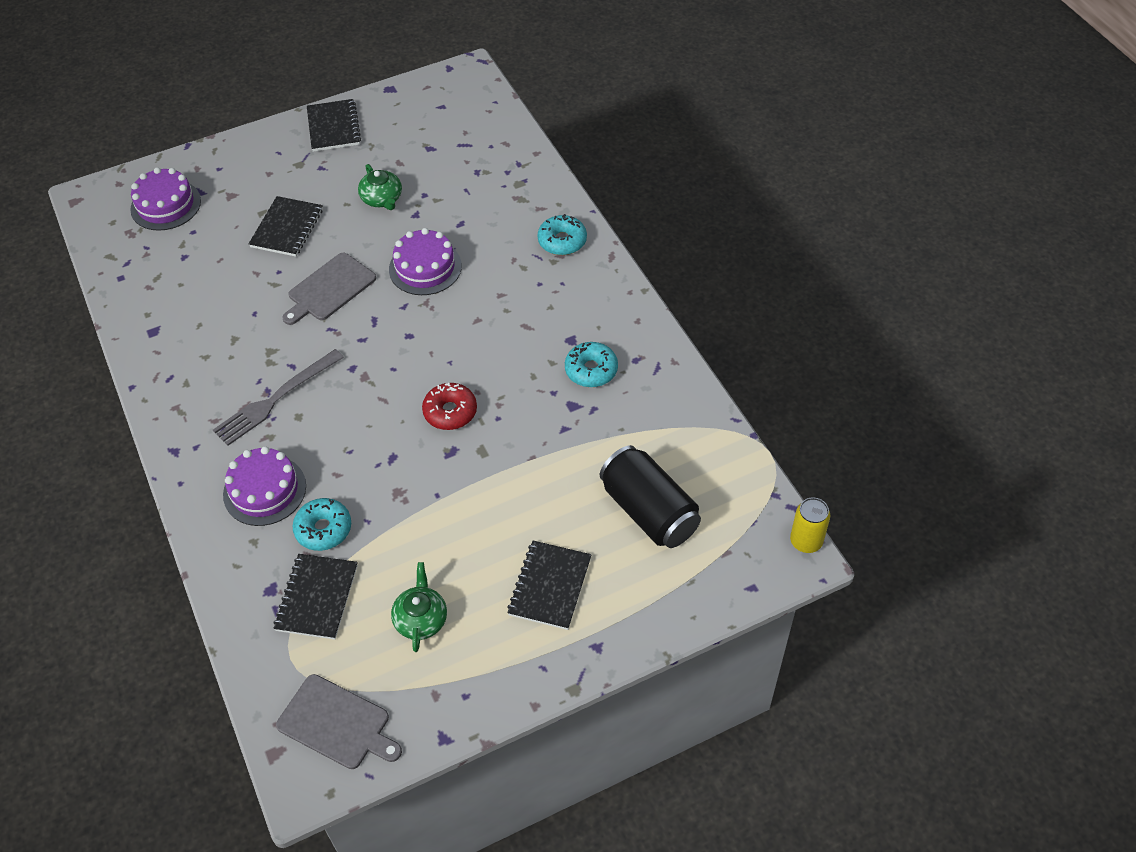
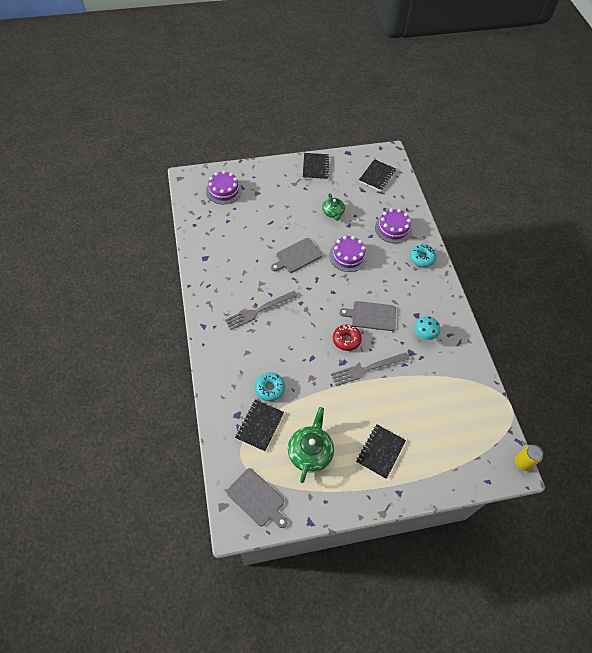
camera: 10 degrees right, 5 degrees up
purple cake [223,446,306,526] -> purple cake moved to [375,209,412,243]
black notebook [249,196,323,257] -> black notebook moved to [359,159,396,191]
green teapot [391,562,447,652] -> green teapot [288,407,334,483], size x1.56
turquoise donut [565,342,618,387] -> turquoise mushroom [414,316,440,340]
black can [600,445,701,548] -> none
none -> grey fork [331,352,410,386]
none -> grey cutting board [339,301,396,331]

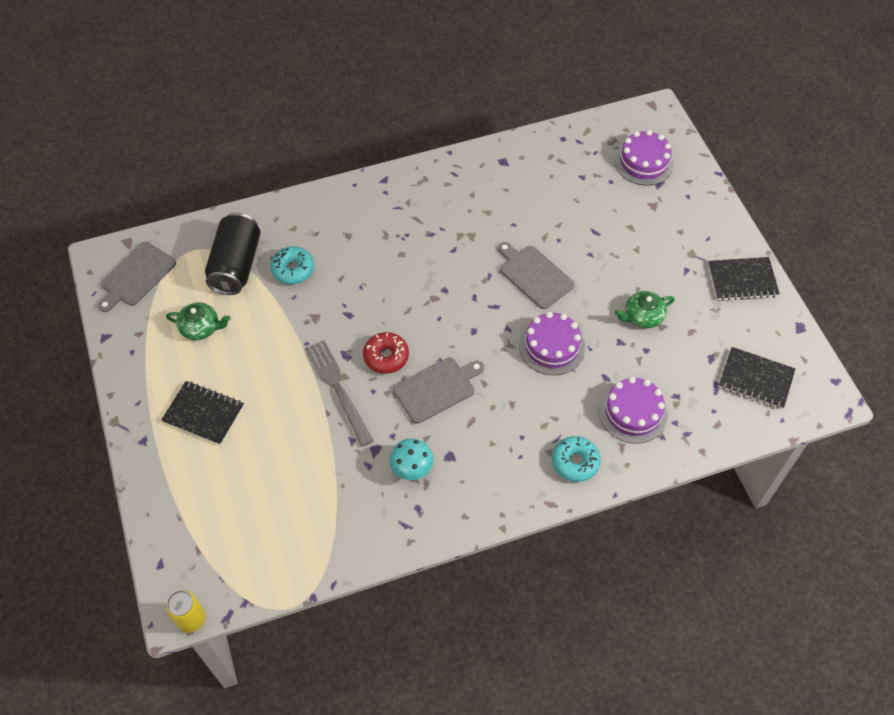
camera: 85 degrees right, 0 degrees up
grey fork [225,291,298,330] -> none
black notebook [235,400,284,452] -> black can [205,213,261,295]
green teapot [288,407,334,483] -> green teapot [166,303,231,340], size x0.64
grey cutting board [339,301,396,331] -> grey cutting board turned 60 degrees clockwise [393,358,484,424]

